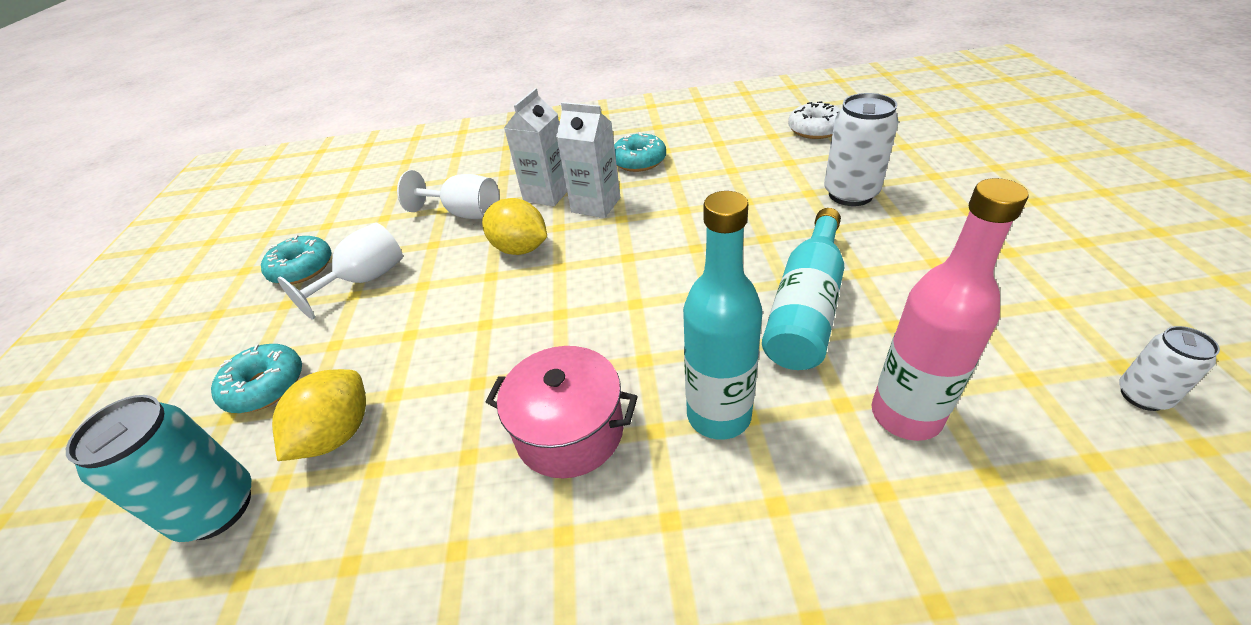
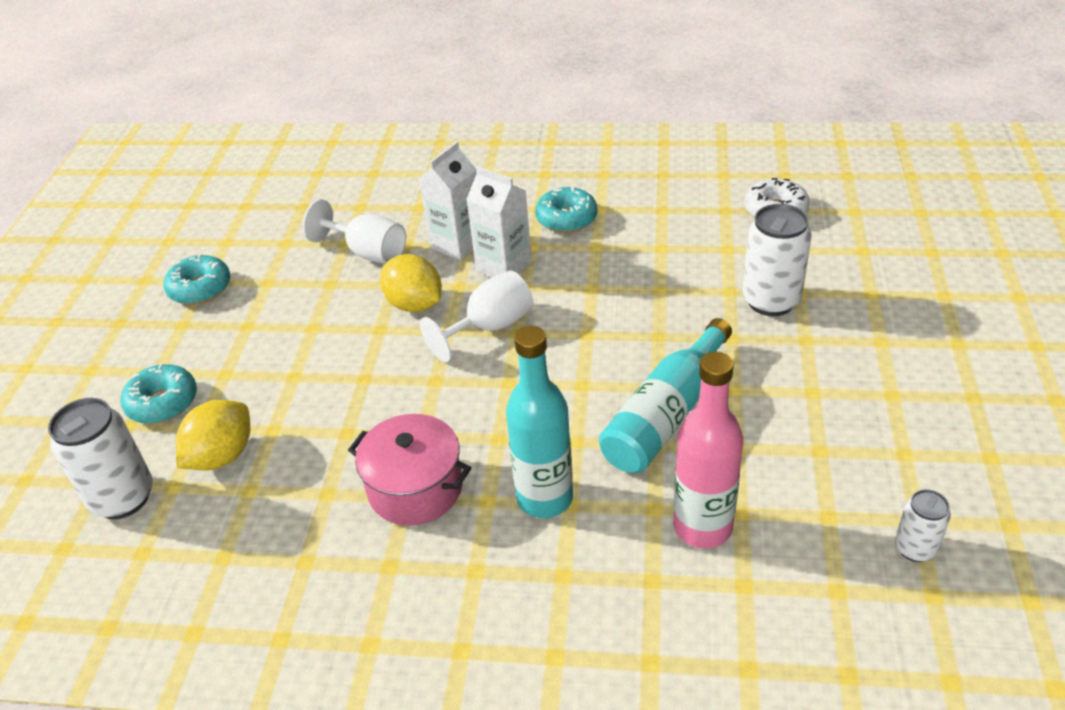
camera: 10 degrees right, 0 degrees up
turquoise can [66,395,251,542] -> white can [48,398,153,519]
white goblet [277,223,403,320] -> white goblet moved to [420,271,534,363]

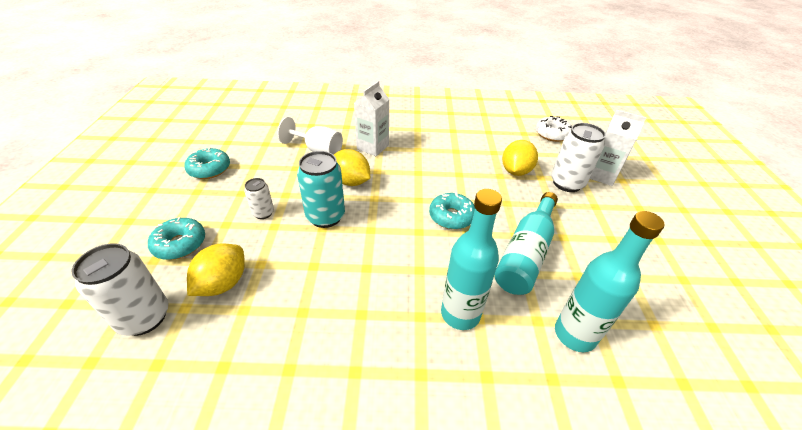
camera: 10 degrees left, 0 degrees up
pink pot [348,414,471,525] -> none
white goblet [420,271,534,363] -> none
white carton [466,166,532,277] -> white carton moved to [590,109,647,186]
turquoise donut [535,186,597,233] -> turquoise donut moved to [429,192,475,229]
pink bottle [673,352,743,549] -> turquoise bottle [555,211,664,352]
white can [895,489,951,562] -> white can moved to [244,178,274,219]
none -> turquoise can [297,151,345,228]
none -> yellow lemon [502,140,538,176]

